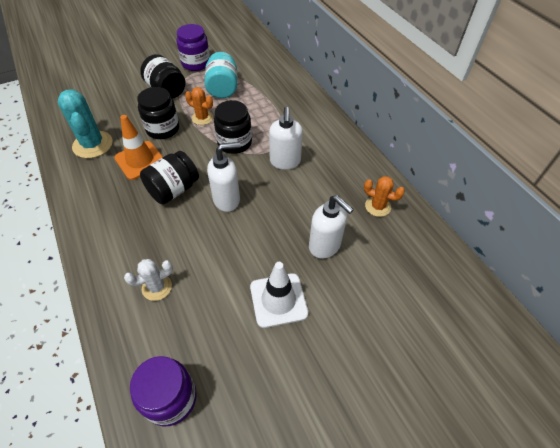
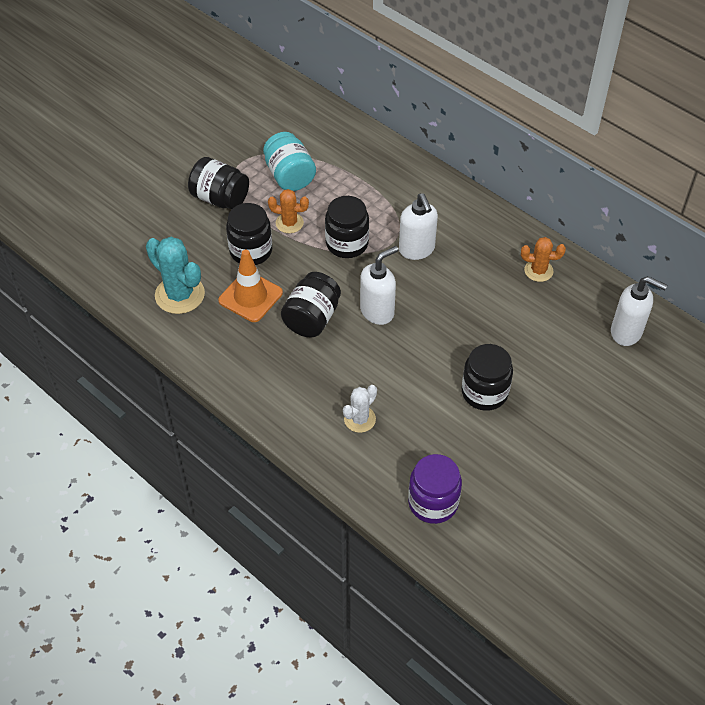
camera: 20 degrees left, 0 degrees up
purple jar [177,24,210,71] -> none
white traffic cone [250,262,308,328] -> black jar [462,344,513,411]
white soap dispenser [309,195,354,259] -> white soap dispenser moved to [611,276,667,346]

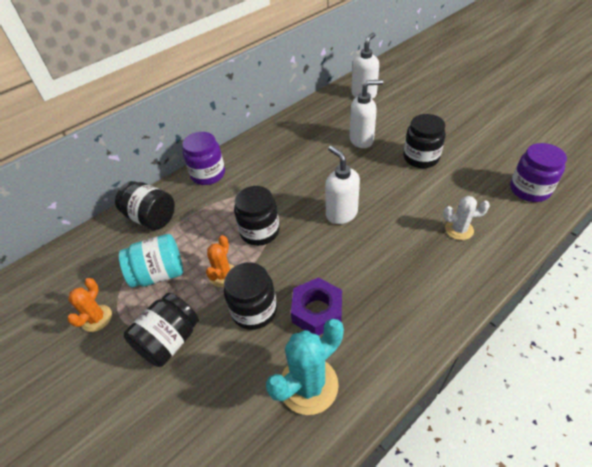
camera: 80 degrees left, 5 degrees down
orange traffic cone [218,250,283,322] -> purple nut [291,277,342,335]
black jar [281,272,341,337] -> black jar moved to [115,181,175,230]
white cactus [343,385,377,433] -> white cactus turned 45 degrees counterclockwise [443,196,490,240]
white soap dispenser [399,193,438,260] -> white soap dispenser moved to [350,80,383,148]
orange cactus [521,237,566,282] -> orange cactus moved to [67,278,112,332]
none -> purple jar [182,132,225,185]

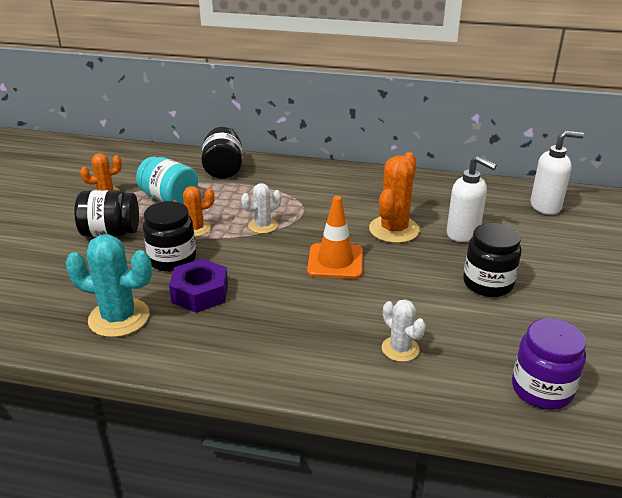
camera: 50 degrees right, 15 degrees down
purple jar [182,132,225,185] -> none
black jar [234,186,280,246] -> white cactus [241,183,282,234]
white soap dispenser [325,145,360,224] -> orange traffic cone [307,196,363,279]
none -> orange cactus [369,152,420,243]

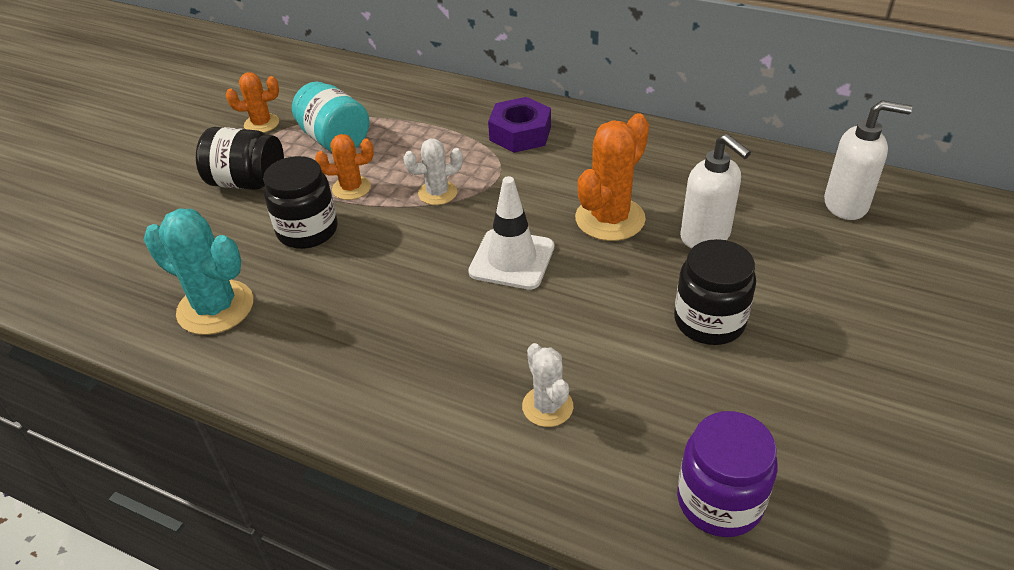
camera: 15 degrees right, 10 degrees up
purple nut [169,259,228,313] -> purple nut moved to [488,97,551,153]
black jar [201,127,242,179] -> none
orange traffic cone [307,196,363,279] -> white traffic cone [468,176,554,290]

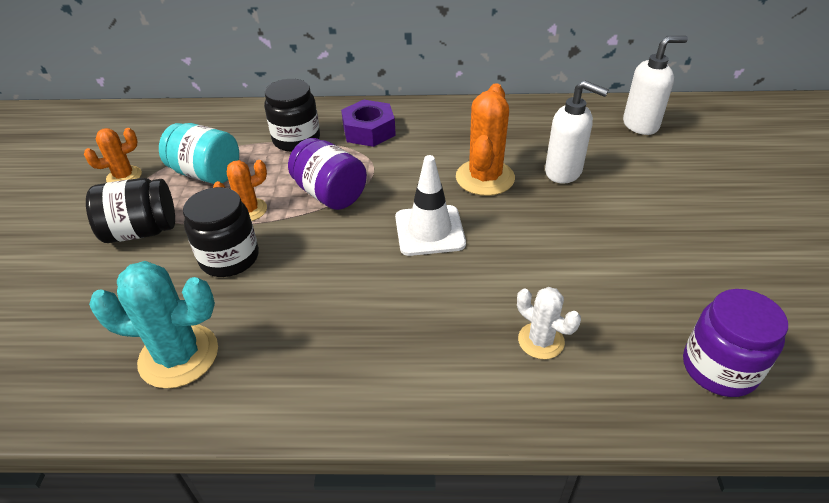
camera: 25 degrees left, 0 degrees up
white cactus [403,139,463,205] -> purple jar [288,138,367,210]
black jar [674,239,756,345] -> black jar moved to [264,79,320,152]

